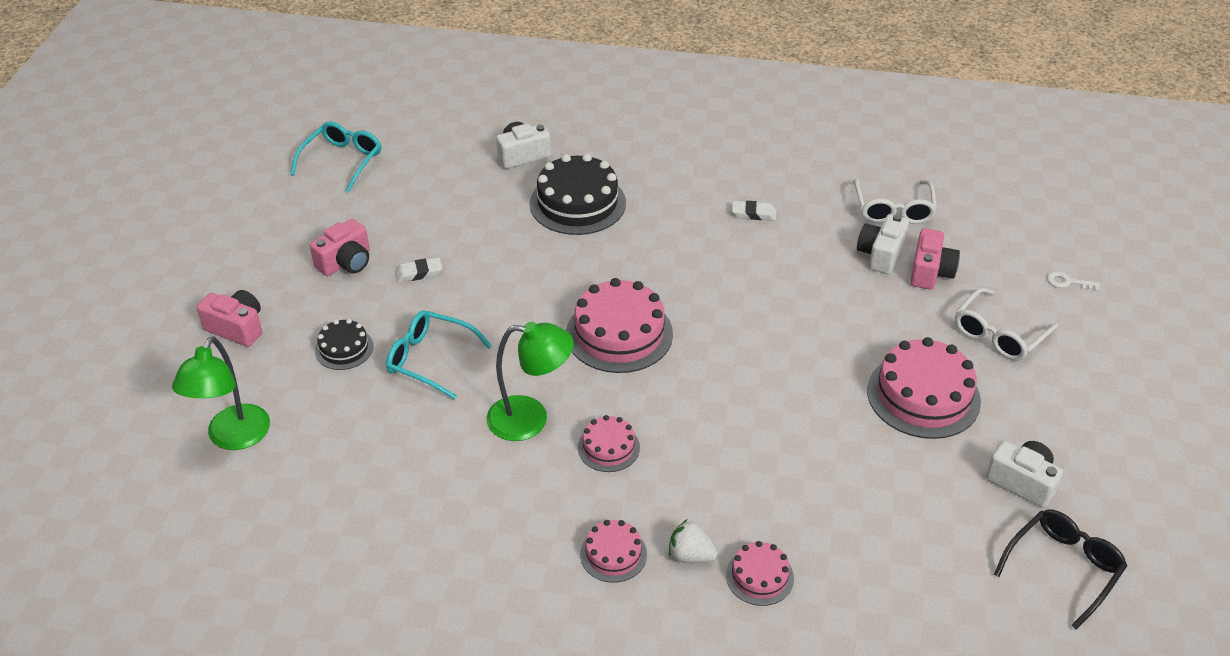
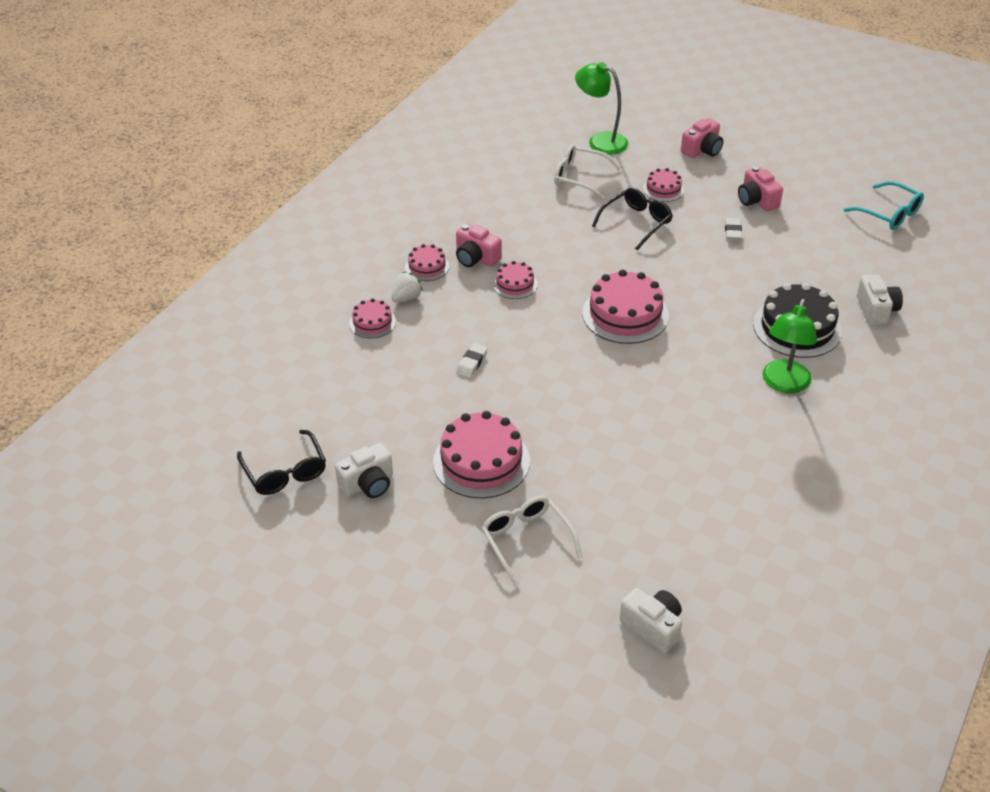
camera: 110 degrees right, 0 degrees up
black cake [315,319,373,370] -> pink cake [643,168,684,202]
turquoise glasses [386,310,492,400] -> black glasses [592,188,673,250]
green lamp [487,322,574,441] -> green lamp moved to [762,299,817,393]
white eraser [732,201,776,220] -> white eraser moved to [456,343,488,378]
white glasses [854,179,937,224] -> white glasses moved to [554,144,622,200]
white camera [857,214,909,274] -> white camera moved to [620,588,682,653]
pink camera [910,228,960,290] -> pink camera moved to [456,224,502,267]
white key [1047,271,1100,292] -> none

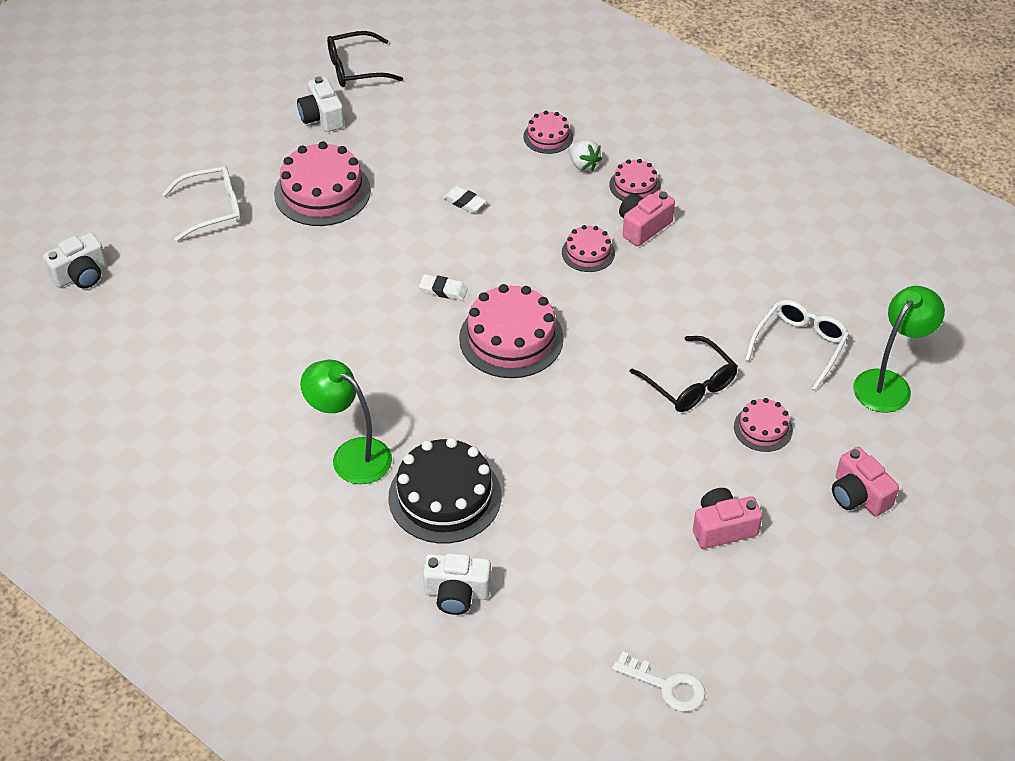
camera: 100 degrees right, 5 degrees up
white eraser [725,218,742,240] -> white eraser moved to [419,274,468,300]
turquoise glasses [843,181,924,230] -> white key [612,651,705,712]

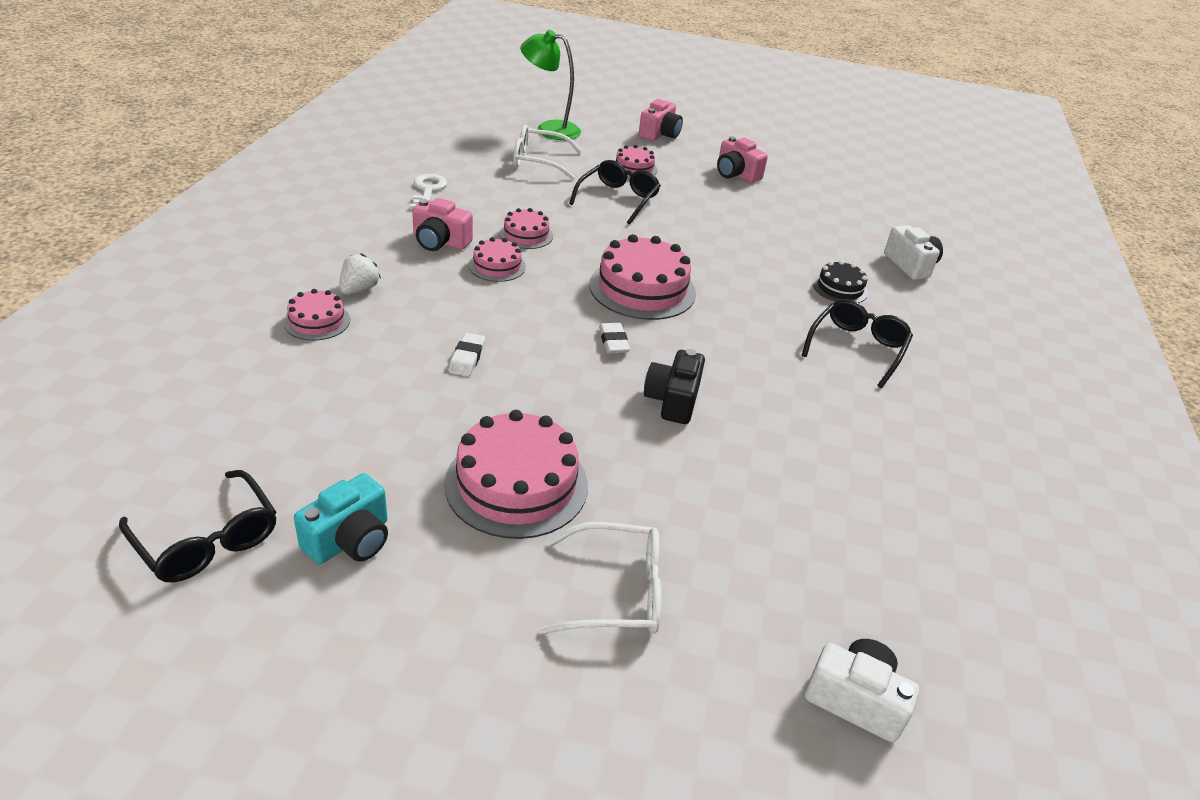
camera: 120 degrees left, 10 degrees down
white glasses [162,166,241,241] -> white glasses turned 135 degrees clockwise [540,522,662,634]
white camera [297,76,345,132] -> turquoise camera [294,473,388,564]
green lamp [300,360,392,484] -> black glasses [802,299,913,388]
black cake [388,438,501,543] -> black cake [813,260,868,303], size x0.54
pink cake [609,159,661,201] -> pink cake moved to [499,208,553,249]
white key [612,651,705,712] -> white key moved to [410,174,447,209]
none -> black camera [644,349,705,424]

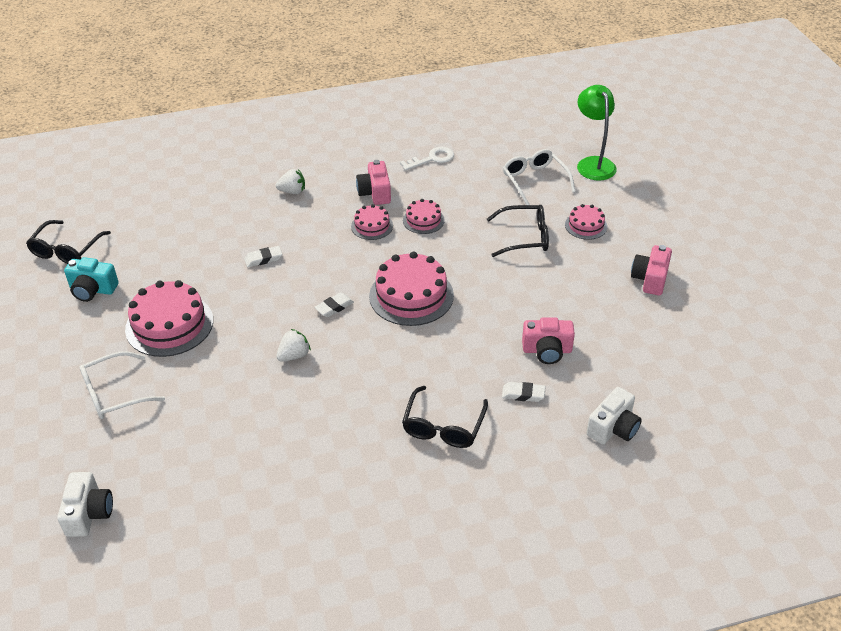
camera: 65 degrees right, 5 degrees up
pink cake [284,289,350,341] -> none
white glasses [540,522,662,634] -> white glasses turned 90 degrees clockwise [80,351,165,419]
pink camera [639,99,683,141] -> pink camera moved to [522,317,575,364]
black camera [644,349,705,424] -> white strawberry [276,329,311,362]
black glasses [802,299,913,388] -> black glasses turned 105 degrees clockwise [402,386,488,448]
black cake [813,260,868,303] -> white eraser [502,382,546,402]

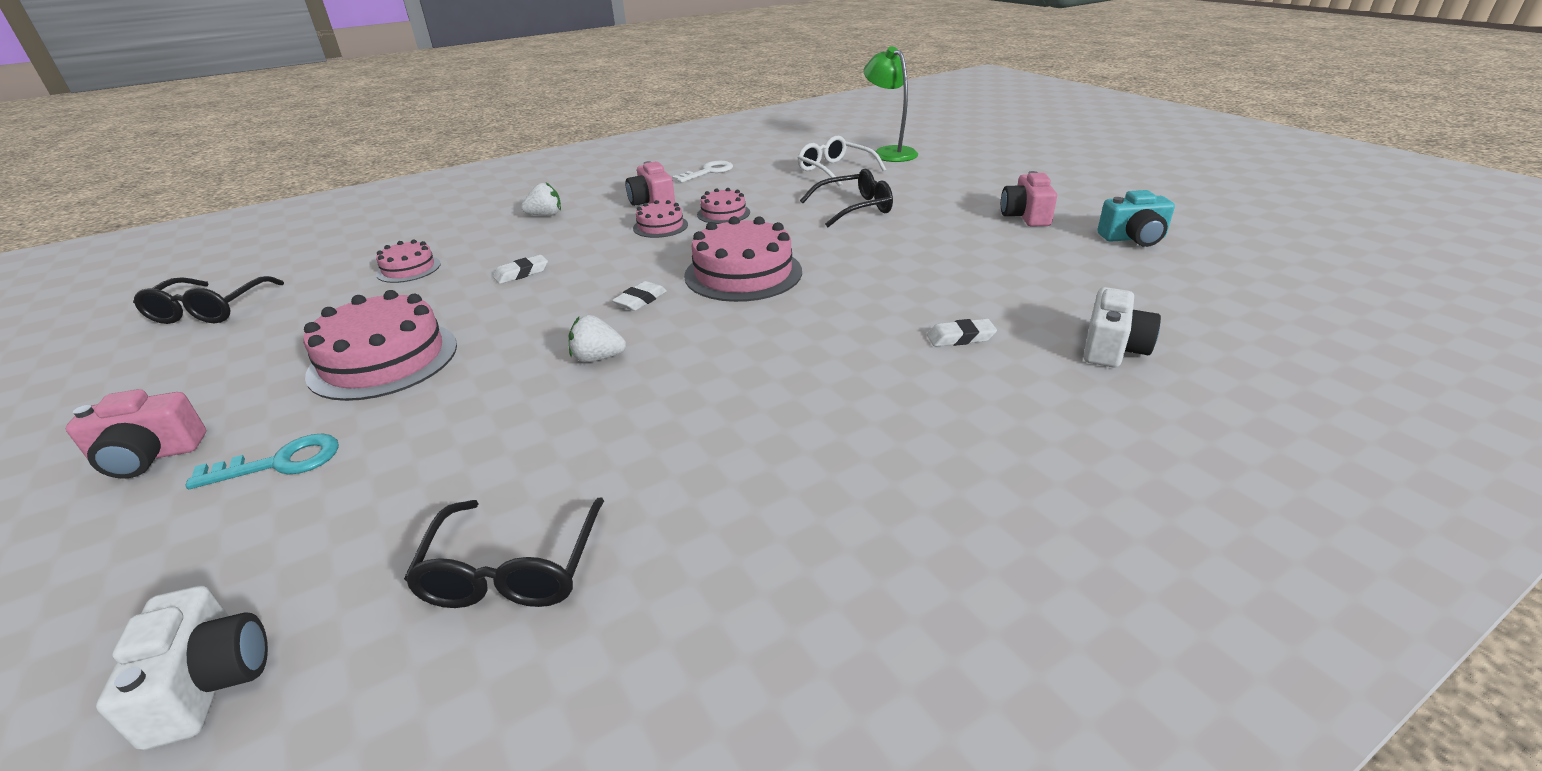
camera: 15 degrees left, 10 degrees down
turquoise camera [64,257,119,302] -> turquoise camera moved to [1097,190,1175,247]
white glasses [80,351,165,419] -> turquoise key [185,433,339,489]
white strawberry [276,329,311,362] -> white strawberry turned 120 degrees counterclockwise [568,315,626,363]
black glasses [402,386,488,448] -> black glasses moved to [404,498,604,608]
pink camera [522,317,575,364] -> pink camera moved to [66,389,206,479]
pink cake [565,204,607,240] -> pink cake moved to [376,239,441,283]

